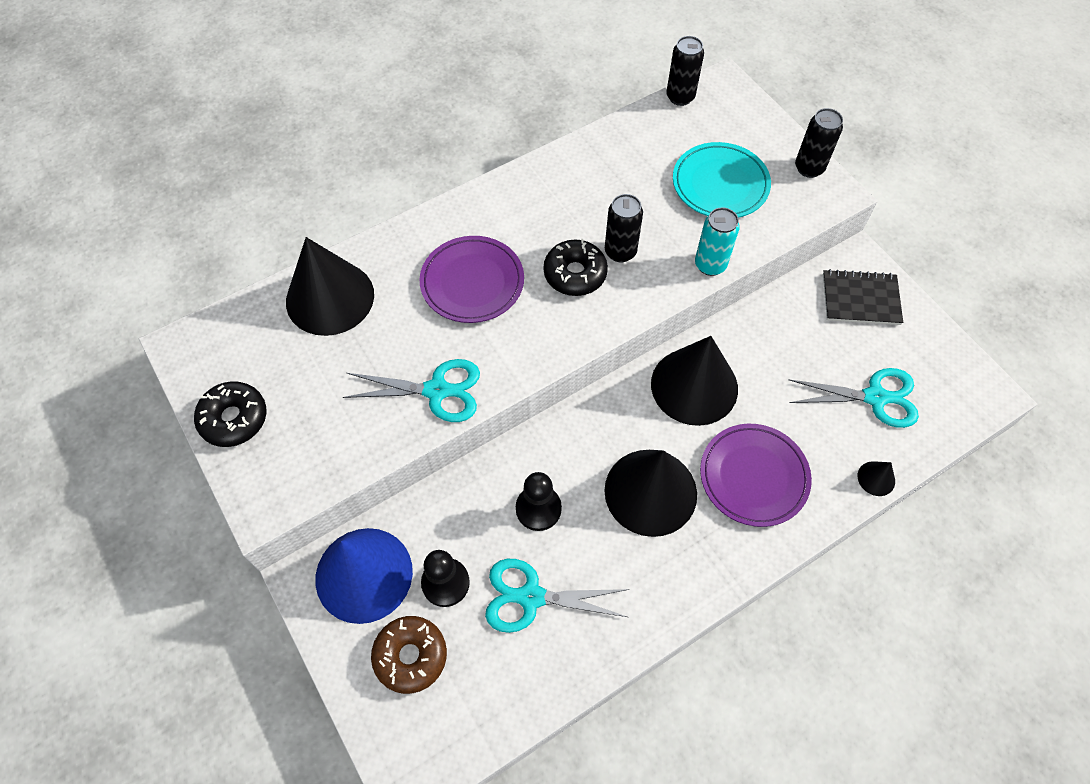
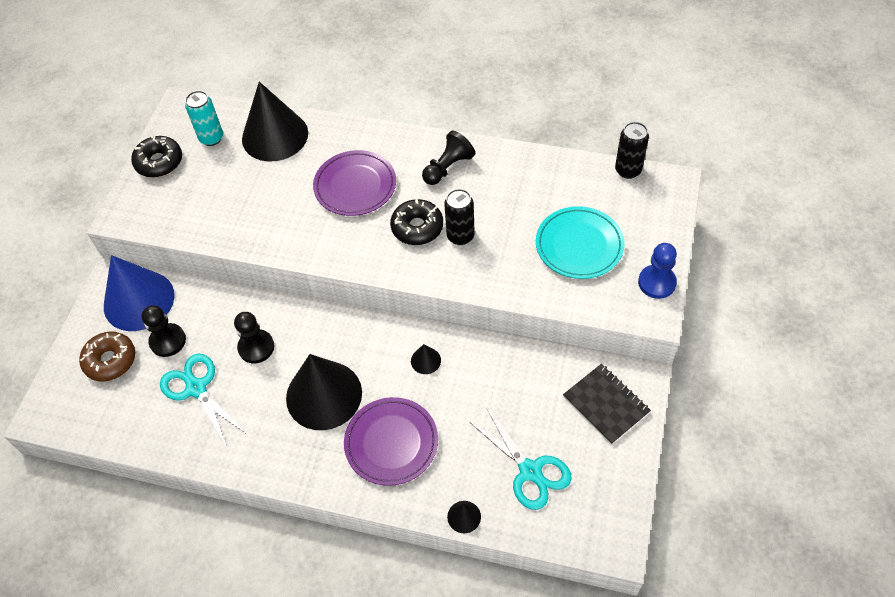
camera: 50 degrees right, 5 degrees down
turquoise scissors [343,359,480,422] -> none
black cone [651,336,738,426] -> black cone [411,344,441,374], size x0.41
turquoise can [695,207,740,276] -> turquoise can moved to [185,91,223,146]
black can [795,108,843,178] -> blue pawn [638,243,677,299]
none -> black pawn [422,130,475,185]

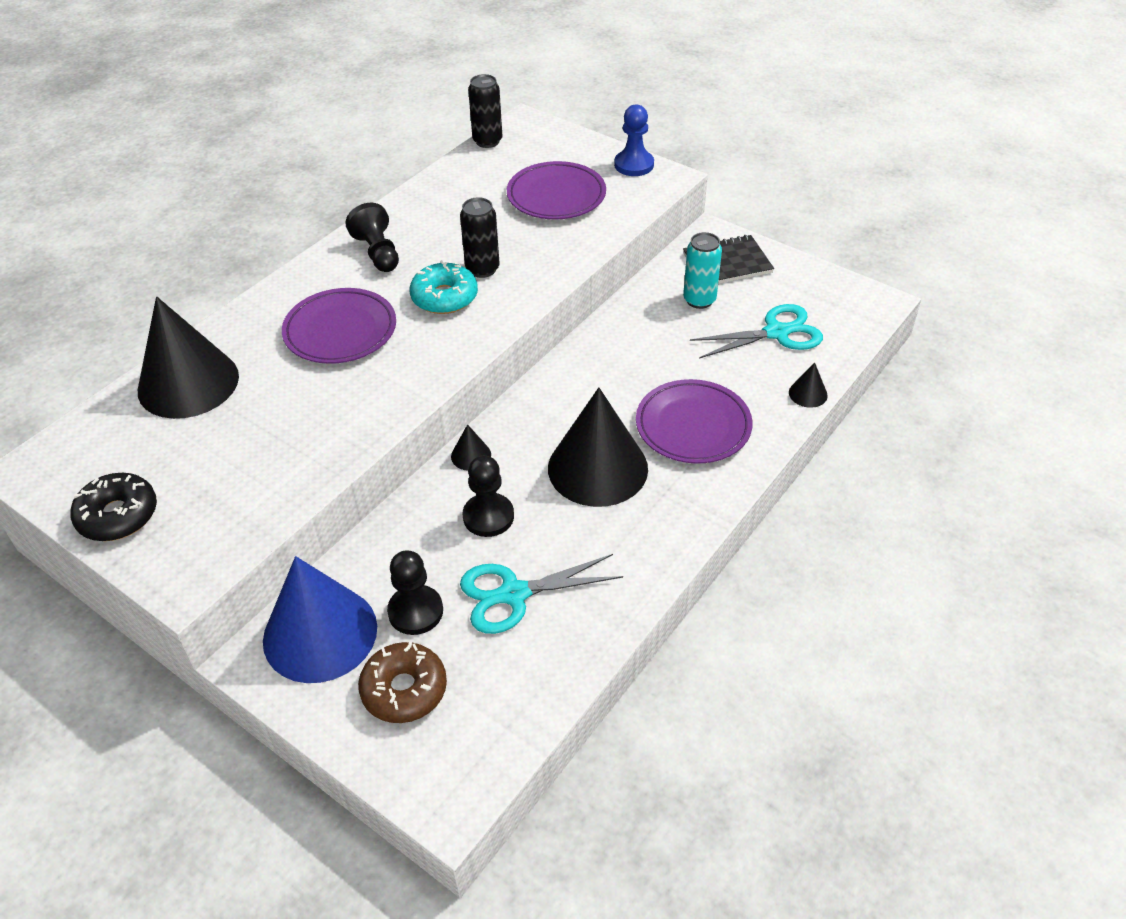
camera: 70 degrees left, 10 degrees down
turquoise can [185,91,223,146] -> turquoise can moved to [683,232,722,309]
black donut [390,199,443,245] -> turquoise donut [409,260,478,314]
black cone [411,344,441,374] -> black cone moved to [451,424,491,471]
turquoise plate [536,206,625,279] -> purple plate [507,161,606,220]

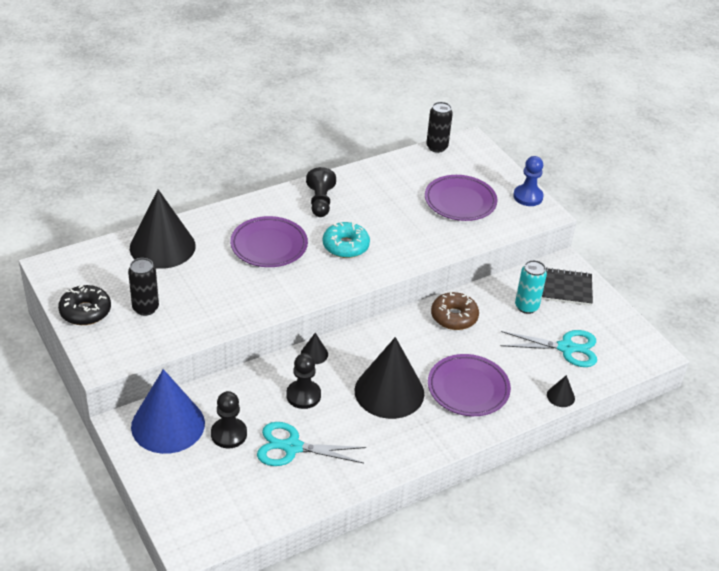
camera: 20 degrees right, 5 degrees down
brown donut [358,642,447,723] -> brown donut moved to [431,291,479,330]
black can [460,197,500,278] -> black can moved to [128,258,159,316]

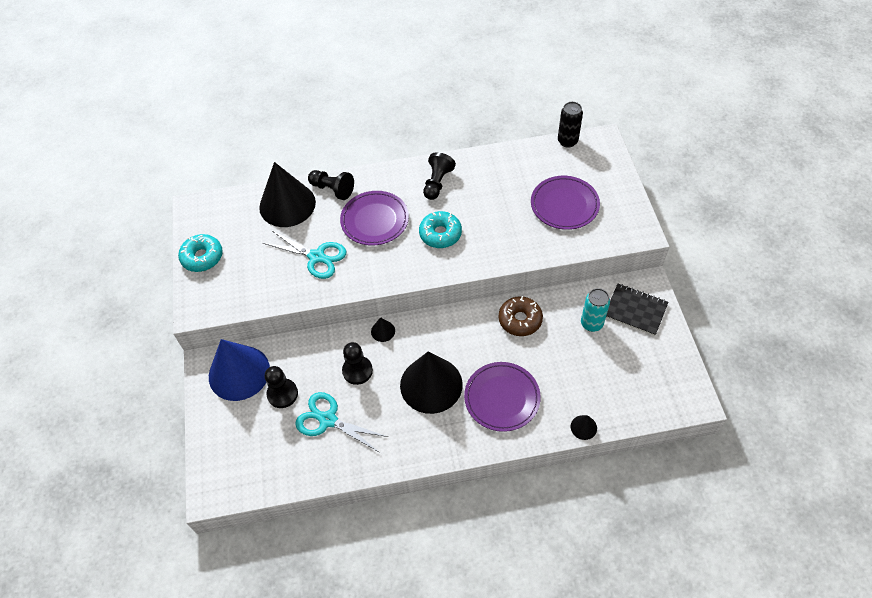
camera: 25 degrees right, 15 degrees up
black donut [58,285,111,325] -> turquoise donut [178,234,223,272]
black can [128,258,159,316] -> none
turquoise scissors [501,330,597,367] -> turquoise scissors moved to [263,230,346,279]
blue pawn [513,156,544,206] -> none
none -> black pawn [308,170,354,200]

